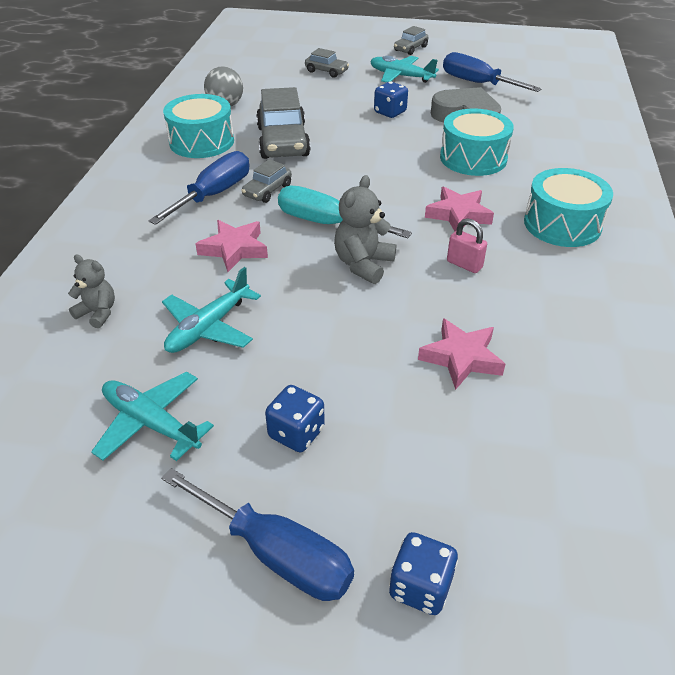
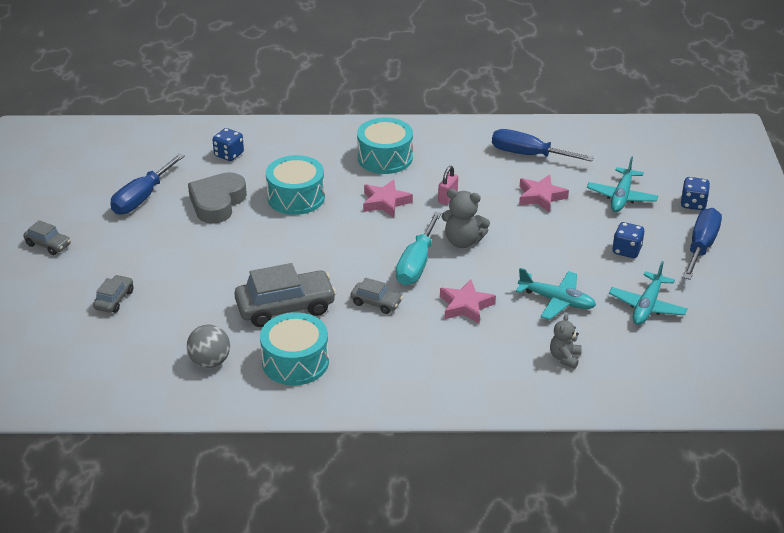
camera: 100 degrees left, 5 degrees down
blue screwdriver [148,151,249,225] -> blue screwdriver moved to [492,129,594,162]
turquoise plane [370,56,439,83] -> turquoise plane moved to [587,156,658,212]
blue dice [374,82,408,118] -> blue dice moved to [213,128,244,161]

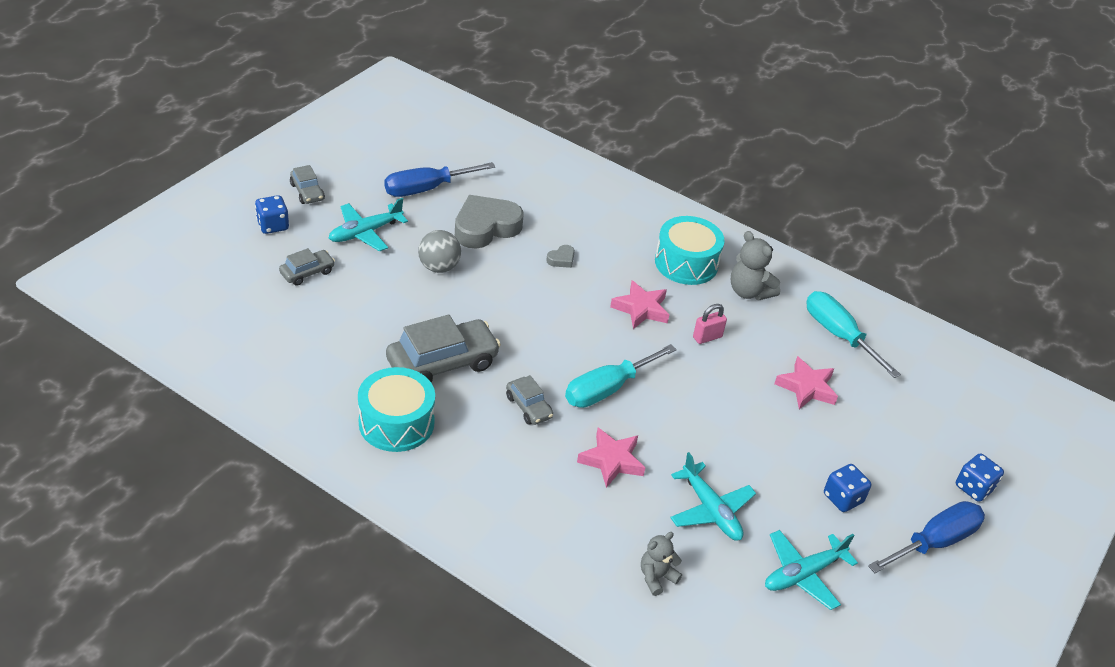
camera: 30 degrees right, 5 degrees up
grey ball [187,324,230,368] -> grey ball moved to [418,230,461,273]
blue dice [213,128,244,161] -> blue dice moved to [255,195,289,234]
grey car [234,263,337,327] -> grey car turned 45 degrees counterclockwise [386,315,501,382]
turquoise drum [266,155,325,215] -> grey heart [546,245,575,268]
grey teddy bear [442,189,490,248] -> grey teddy bear moved to [731,231,780,300]
blue screwdriver [492,129,594,162] -> turquoise screwdriver [806,291,901,378]
turquoise plane [587,156,658,212] -> turquoise plane moved to [328,198,408,251]

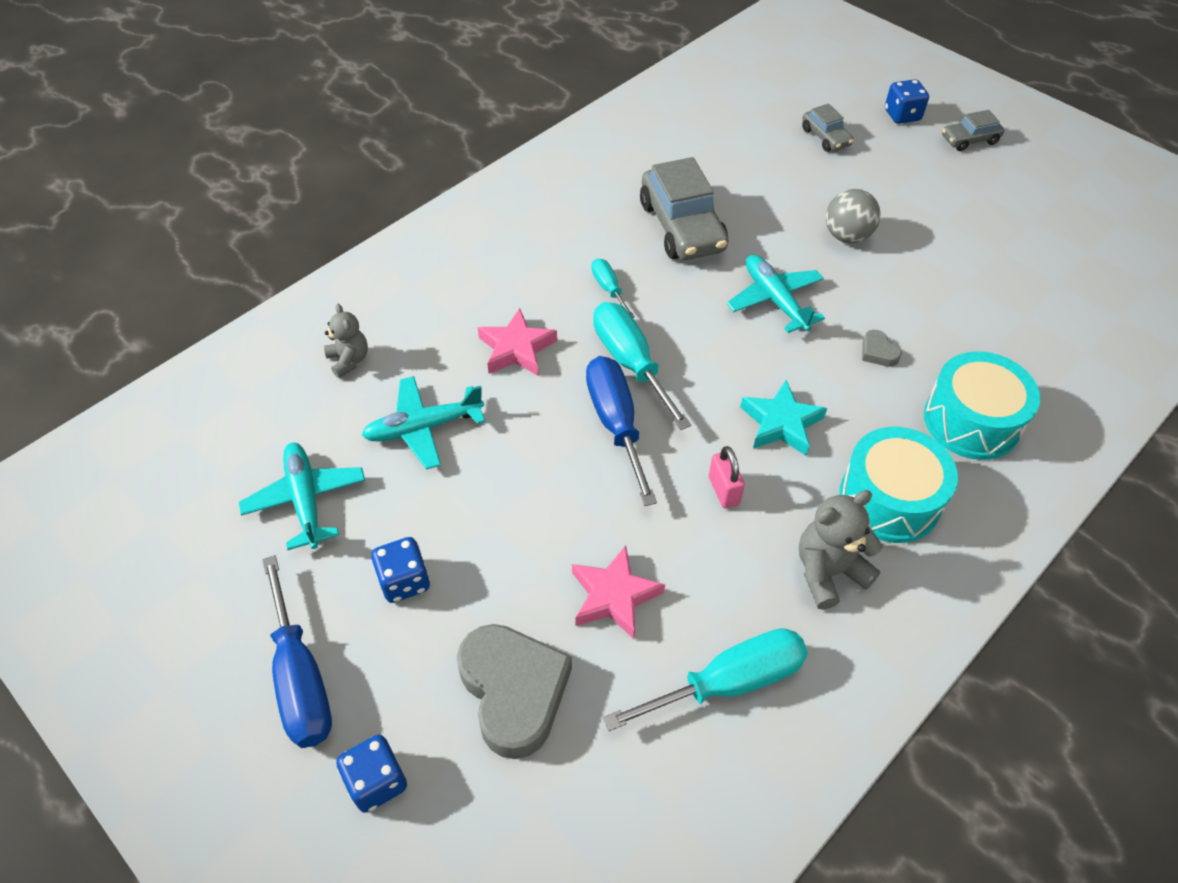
camera: 105 degrees right, 10 degrees up
turquoise plane [328,198,408,251] -> turquoise plane moved to [727,255,825,333]
turquoise drum [358,367,435,452] -> turquoise drum moved to [924,351,1040,460]
blue screwdriver [384,162,495,197] -> blue screwdriver moved to [586,356,657,506]
grey heart [455,195,524,248] -> grey heart moved to [457,624,572,759]
grey car [506,375,553,425] -> turquoise screwdriver [591,258,635,318]
pink star [610,280,669,329] -> turquoise star [740,380,827,456]

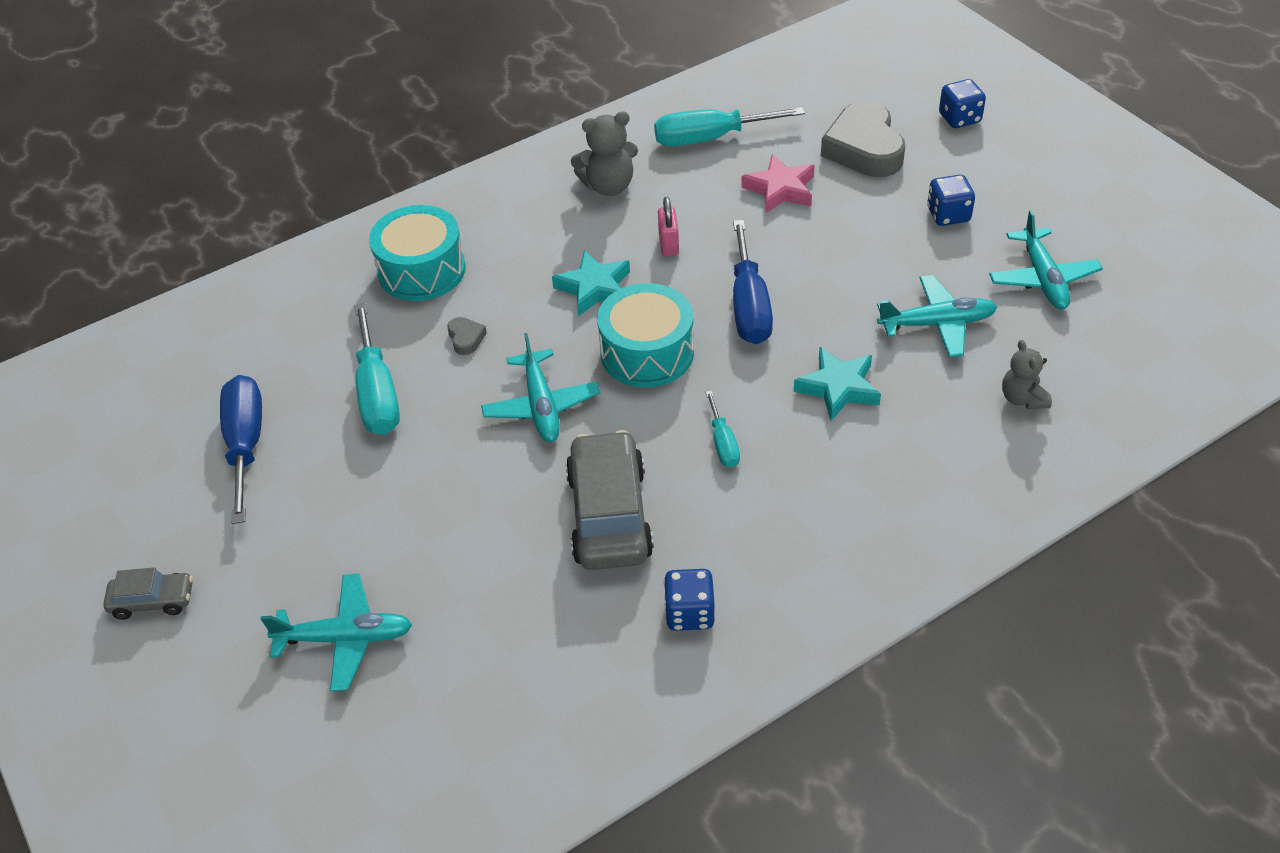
camera: 165 degrees left, 5 degrees down
blue screwdriver [262,555,332,748] -> blue screwdriver moved to [220,375,262,524]
pink star [478,308,557,375] -> turquoise star [794,347,881,421]
turquoise screwdriver [593,302,691,430] -> turquoise screwdriver moved to [354,303,400,435]
grey car [802,104,854,152] -> turquoise plane [261,574,412,692]
grey ball [826,189,881,243] -> none
turquoise drum [839,427,958,543] -> turquoise drum moved to [597,283,694,387]
blue dice [885,79,929,124] -> blue dice moved to [664,569,715,631]

